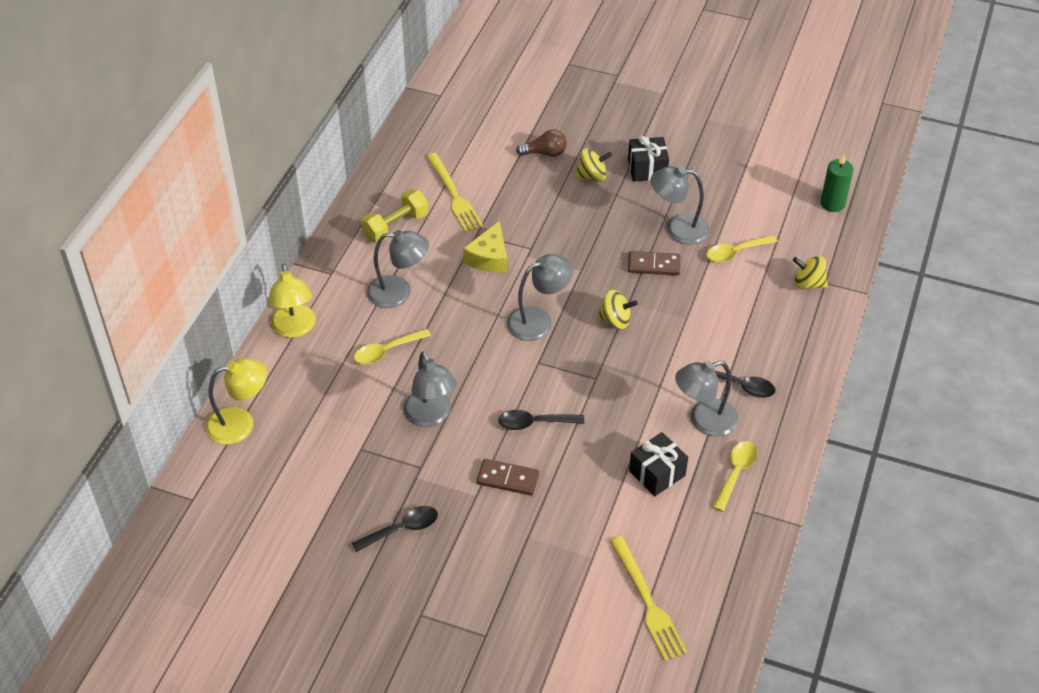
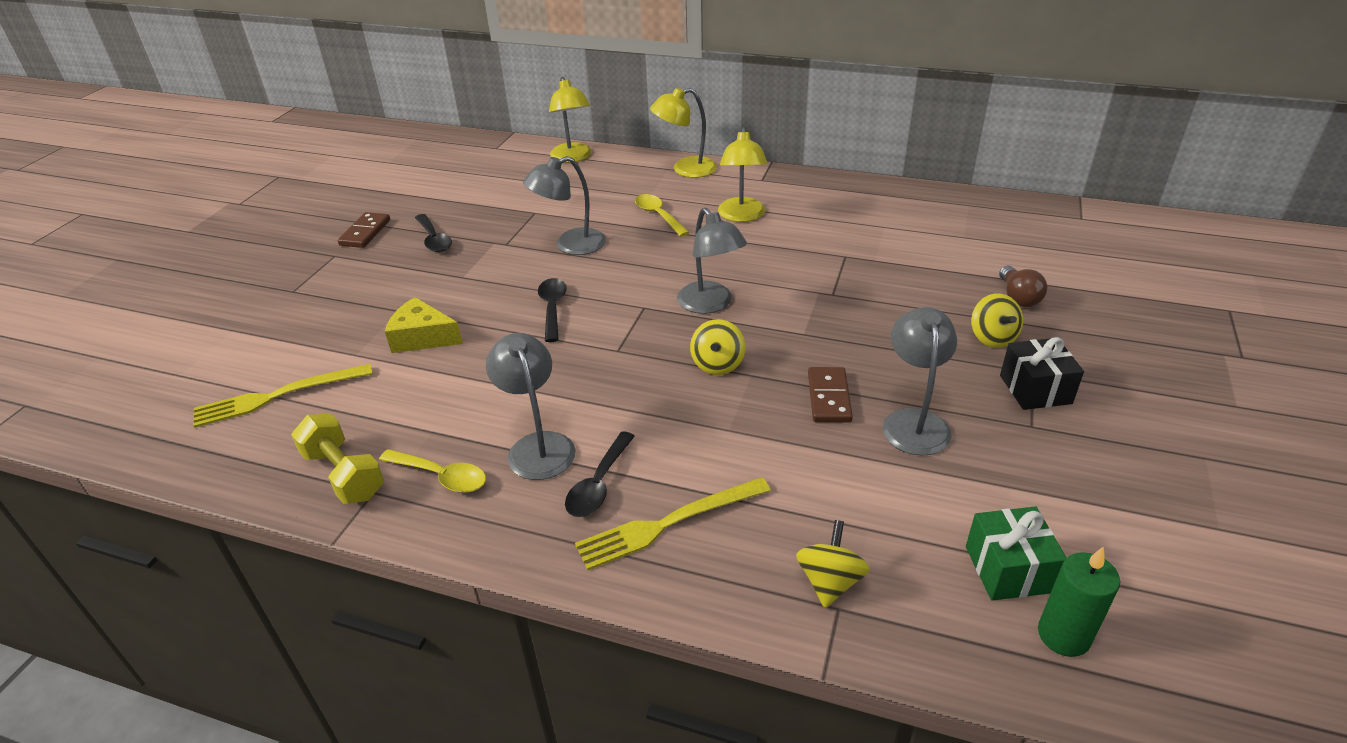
camera: 90 degrees right, 10 degrees down
yellow dumbbell [361,189,428,243] -> yellow dumbbell moved to [291,414,384,504]
grey lamp [367,230,429,308] -> yellow lamp [718,127,768,222]
yellow fork [426,153,483,232] -> yellow fork moved to [575,477,771,570]
yellow cheese [463,221,507,273] -> yellow cheese moved to [385,297,463,353]
brown domino [477,459,539,495] -> brown domino moved to [338,212,390,248]
black gift [629,432,688,496] -> none
yellow spoon [706,235,778,262] -> none
none -> green gift [966,506,1067,601]

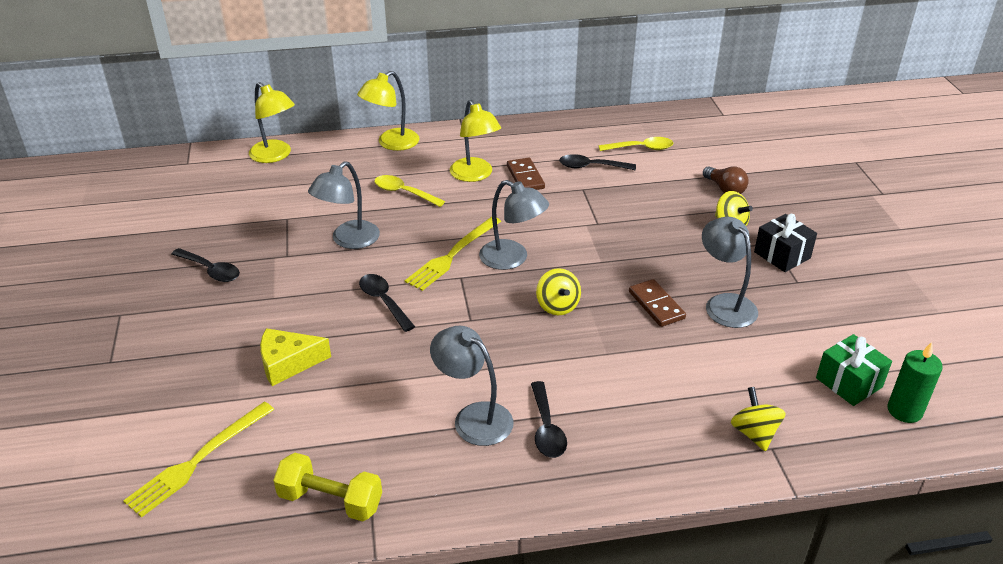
camera: 30 degrees left, 0 degrees up
brown domino [338,212,390,248] -> brown domino moved to [507,158,545,190]
yellow spoon [379,449,486,493] -> yellow spoon moved to [599,137,673,151]
yellow fork [575,477,771,570] -> yellow fork moved to [405,217,501,291]
none -> black spoon [559,154,636,170]

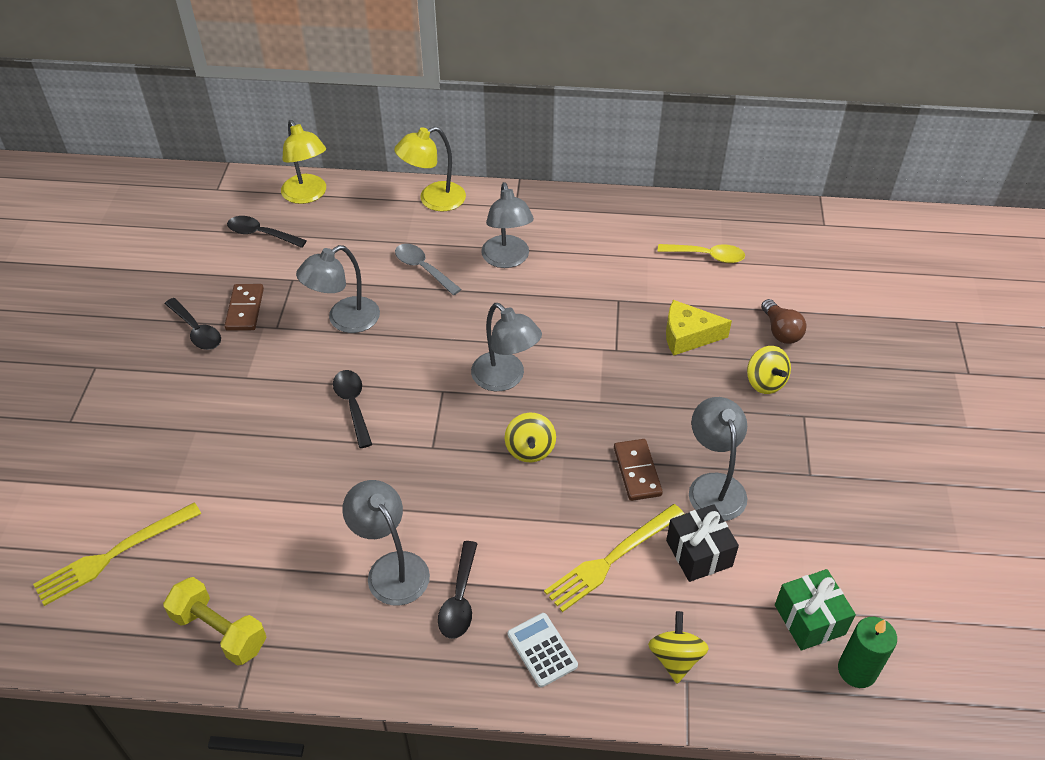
camera: 15 degrees right, 10 degrees up
yellow cheese [260,328,331,386] -> yellow cheese moved to [666,300,732,356]
yellow spoon [375,175,445,207] -> grey spoon [395,244,462,295]
yellow fork [405,217,501,291] -> yellow fork moved to [544,504,684,612]
yellow lamp [450,100,501,182] -> grey lamp [481,182,534,268]
brown domino [507,158,545,190] -> brown domino moved to [224,284,264,331]
black spoon [559,154,636,170] -> black spoon moved to [227,216,307,248]
black gift [754,214,817,272] -> black gift moved to [666,504,739,582]
none -> white calculator [508,613,578,687]

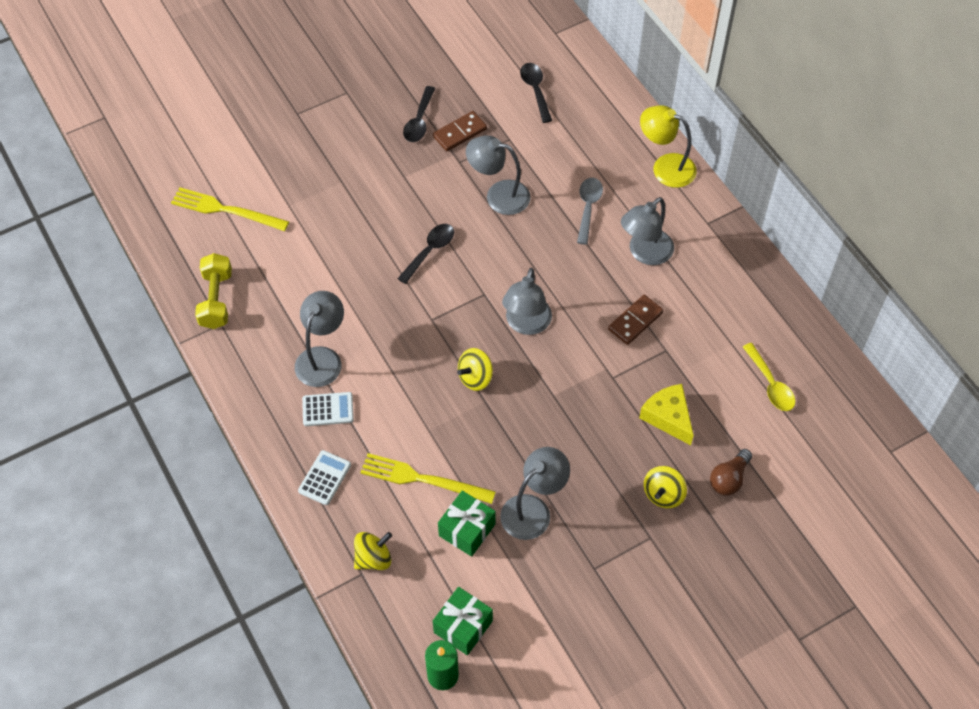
camera: 55 degrees right, 10 degrees up
yellow lamp [281,120,326,204] -> none
black spoon [438,541,478,639] -> white calculator [302,392,354,426]
brown domino [614,439,663,501] -> brown domino moved to [608,295,664,345]
black gift [666,504,739,582] -> green gift [438,491,496,557]

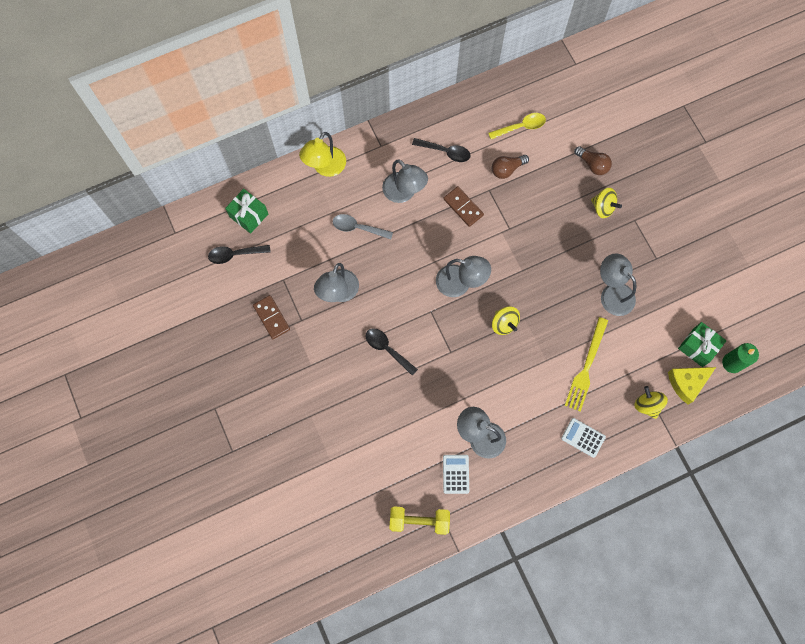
camera: 85 degrees left, 15 degrees up
yellow fork [171,187,289,231] -> none
white calculator [302,392,354,426] -> white calculator moved to [443,455,469,494]
black spoon [403,86,435,142] -> black spoon moved to [412,138,471,162]
green gift [438,491,496,557] -> green gift moved to [225,189,268,234]
yellow cheese [639,384,694,445] -> yellow cheese moved to [668,367,716,405]
none -> brown light bulb [492,155,529,179]

